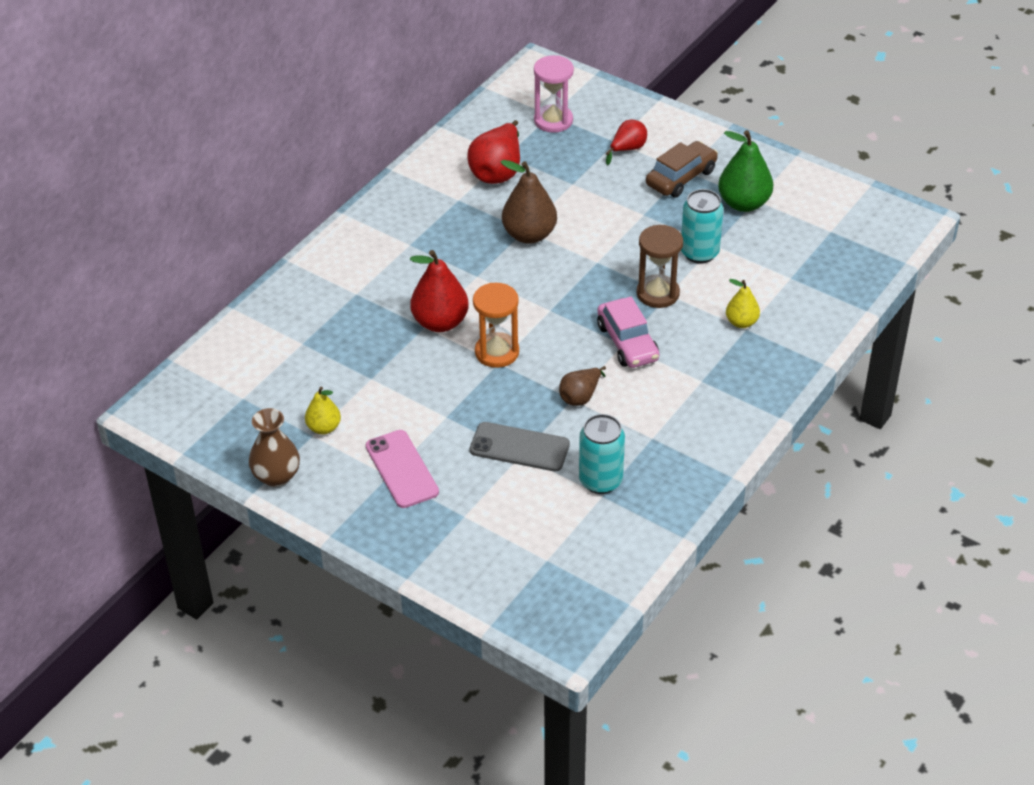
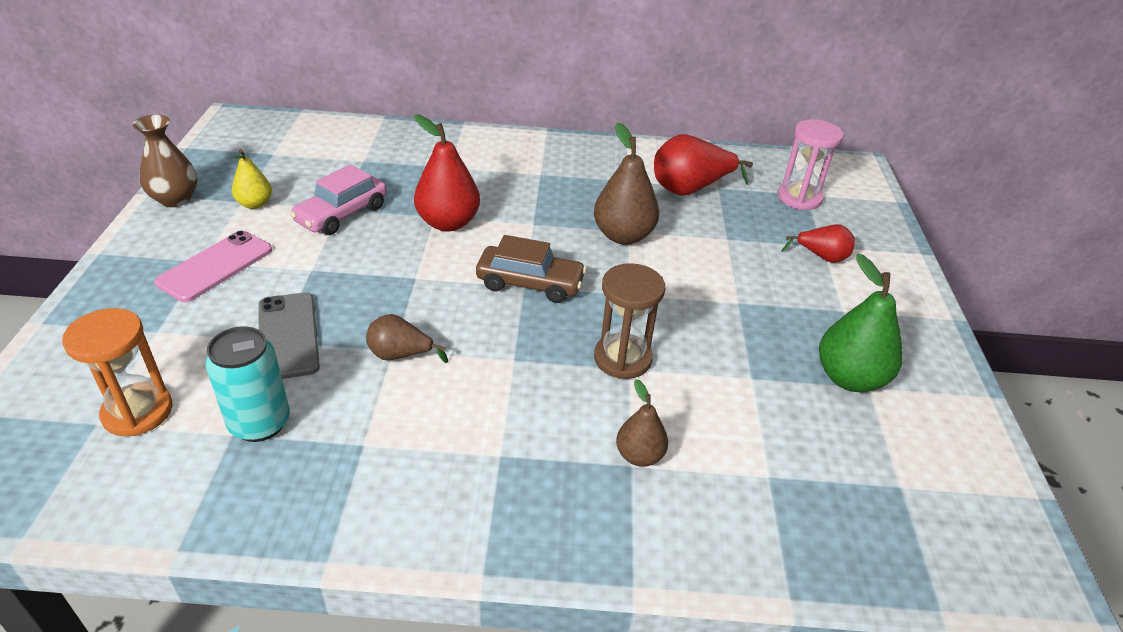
camera: 55 degrees right, 5 degrees down
orange hourglass [473,283,519,368] -> orange hourglass moved to [62,308,173,436]
pink car [597,297,659,368] -> pink car moved to [290,164,387,235]
brown car [646,141,718,198] -> brown car moved to [476,235,587,303]
turquoise can [681,189,723,264] -> none
yellow pear [726,279,760,328] -> brown pear [616,379,668,467]

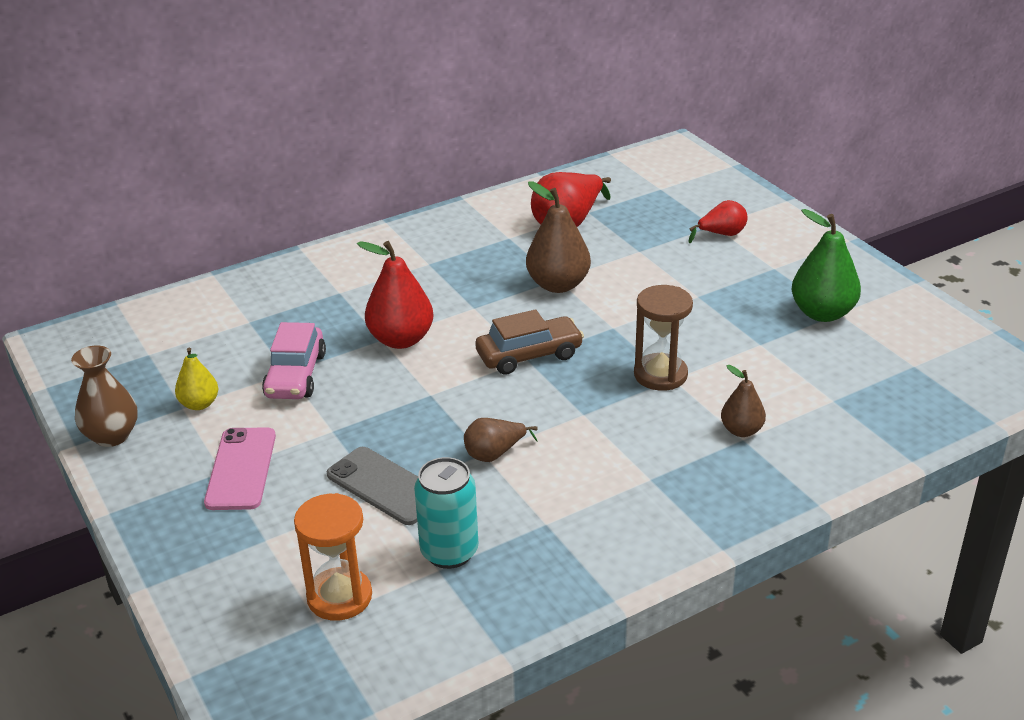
camera: 30 degrees left, 5 degrees down
pink hourglass [777,119,844,210] -> none

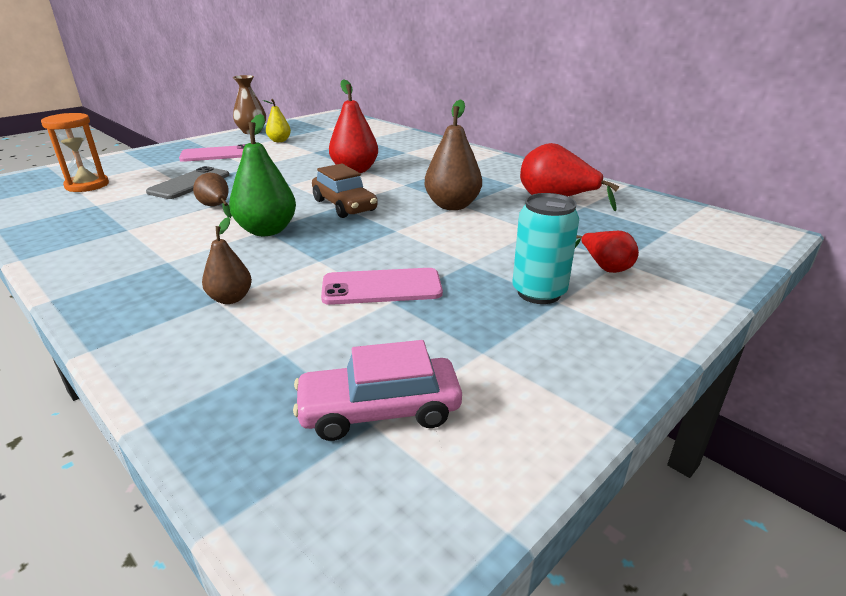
camera: 75 degrees right, 5 degrees down
pink car [262,322,326,399] -> pink car moved to [293,340,462,441]
turquoise can [414,457,478,569] -> turquoise can moved to [512,193,579,304]
brown hourglass [634,285,693,391] -> none
green pear [792,209,861,322] -> green pear moved to [229,114,296,236]
none -> pink phone [321,268,443,305]

